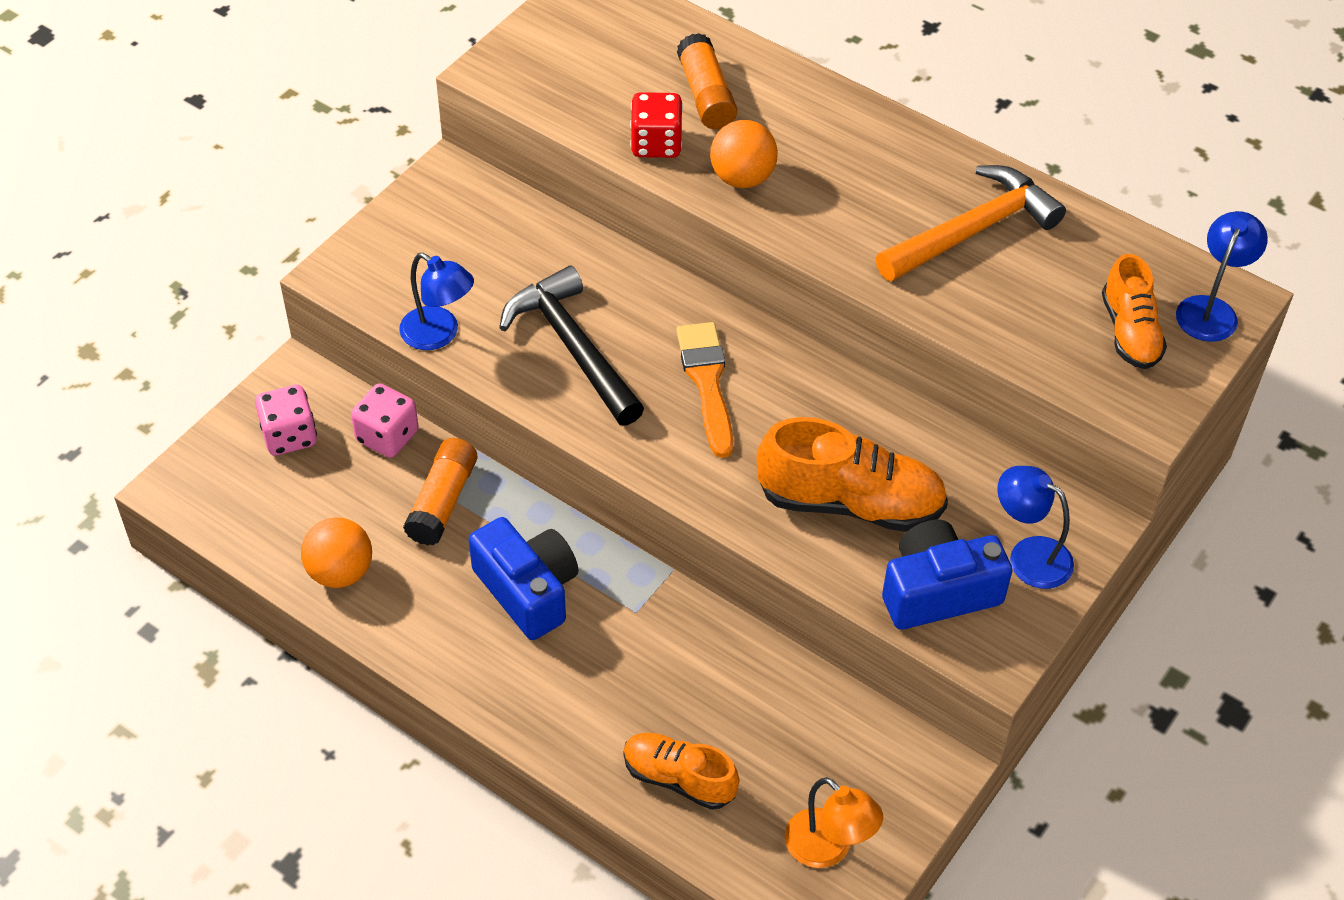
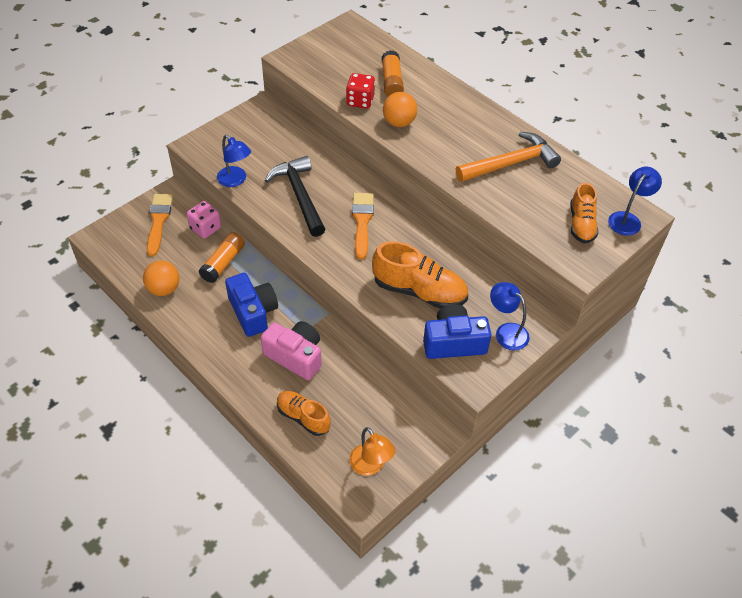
camera: 10 degrees right, 0 degrees up
pink dice [255,385,317,456] -> orange brush [147,194,173,256]
none -> pink camera [261,321,322,380]

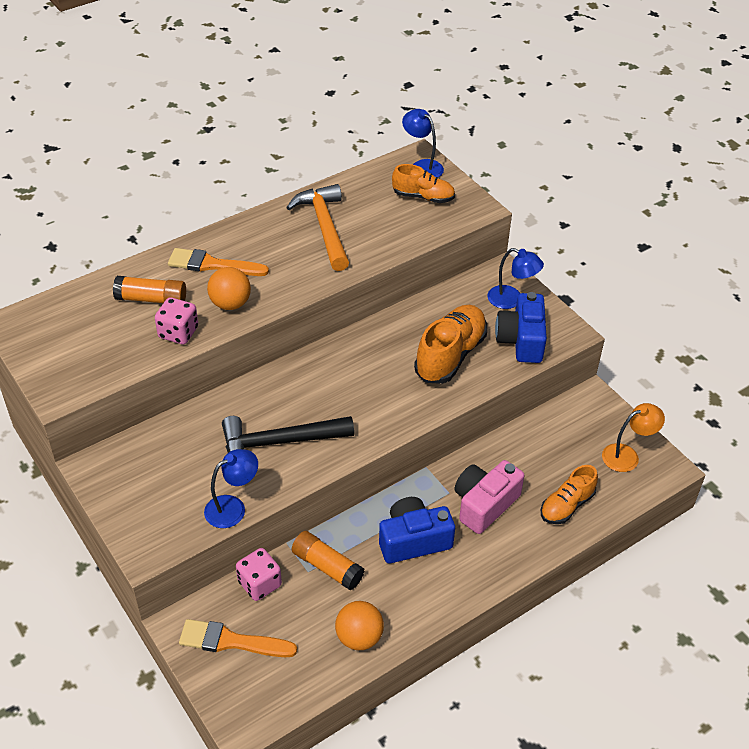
camera: 80 degrees left, 5 degrees down
red dice [346,73,375,109] -> pink dice [155,297,198,344]
orange brush [352,193,374,260] -> orange brush moved to [168,248,269,276]
blue lamp [490,282,530,351] -> blue lamp turned 120 degrees counterclockwise [488,248,544,309]

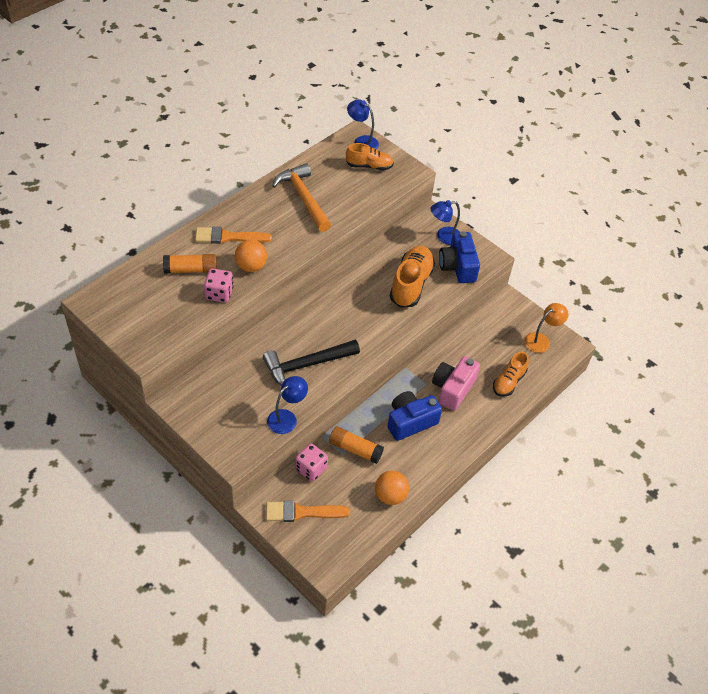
camera: 15 degrees left, 5 degrees up
blue lamp [488,248,544,309] -> blue lamp turned 150 degrees clockwise [431,200,460,245]

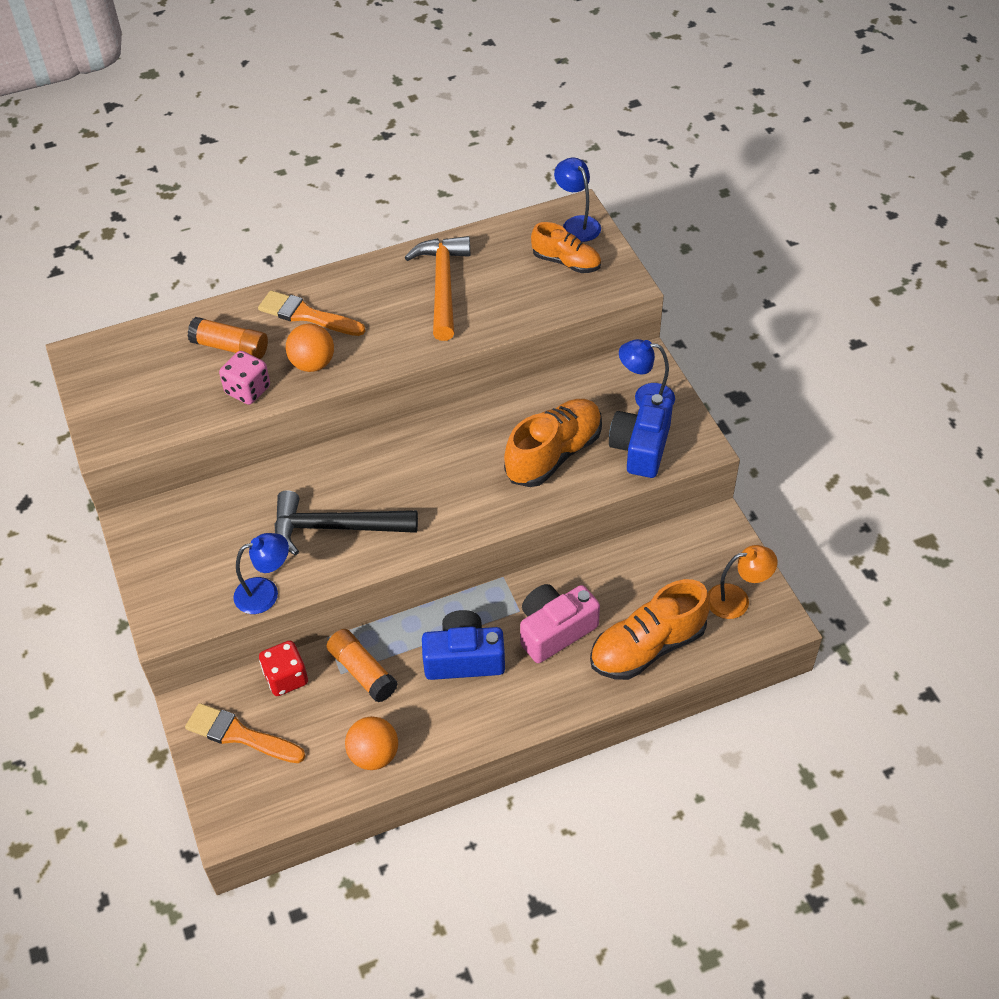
camera: 30 degrees right, 0 degrees up
pink dice [295,443,328,481] -> red dice [259,641,308,696]
orange shoe [493,352,529,396] -> orange shoe [590,579,710,680], size x1.60

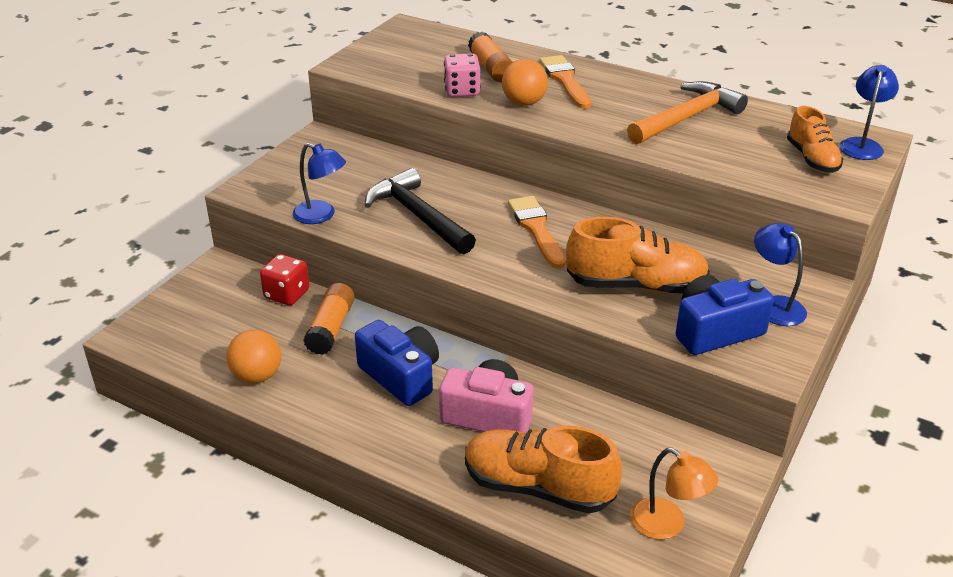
camera: 50 degrees right, 15 degrees down
orange brush [185,703,305,763] -> orange brush moved to [508,196,566,268]

